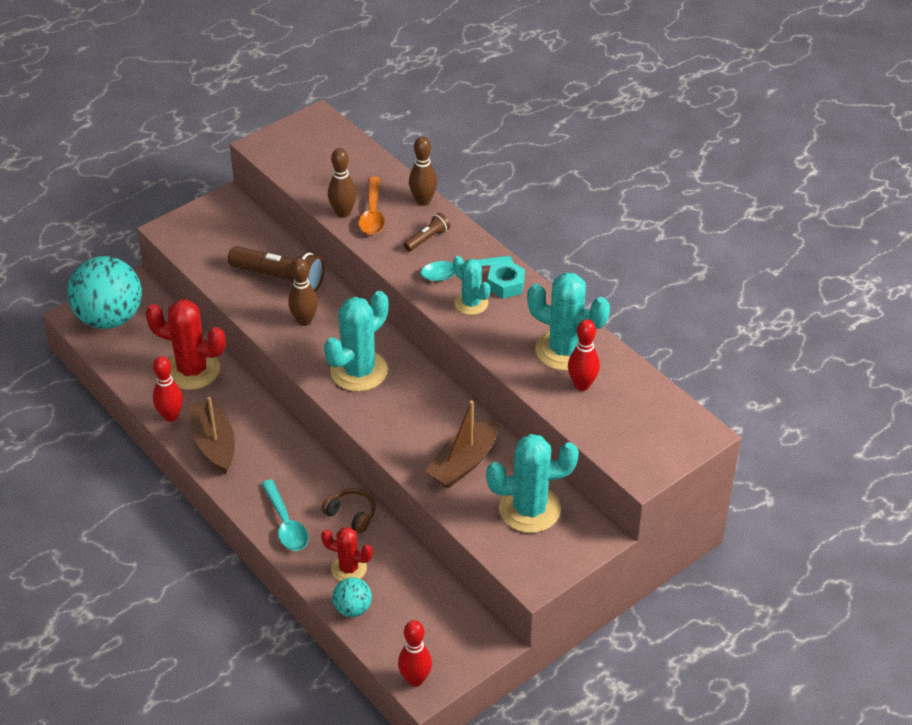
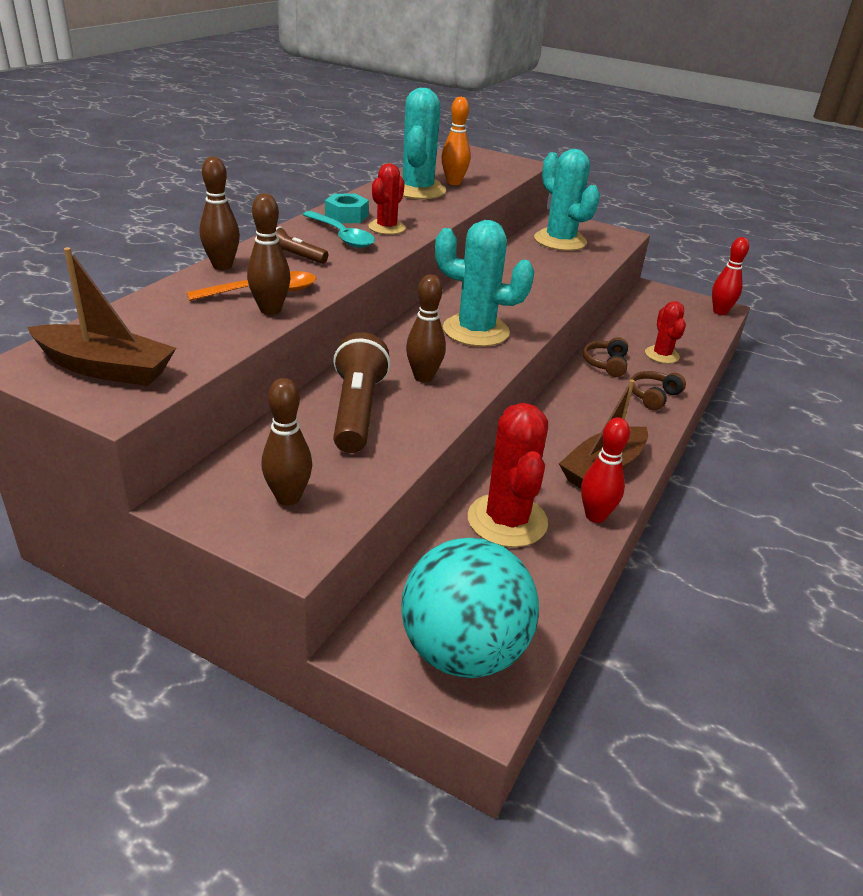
camera: 115 degrees left, 10 degrees down
turquoise spoon [261,479,308,551] -> brown headphones [630,371,686,410]
turquoise ball [332,577,372,617] -> none
brown boat [425,400,499,488] -> brown boat moved to [27,247,176,386]
turquoise cactus [453,256,490,315] -> red cactus [368,163,406,235]
red bowling pin [568,319,600,391] -> orange bowling pin [441,97,471,185]
none -> brown bowling pin [261,378,312,506]

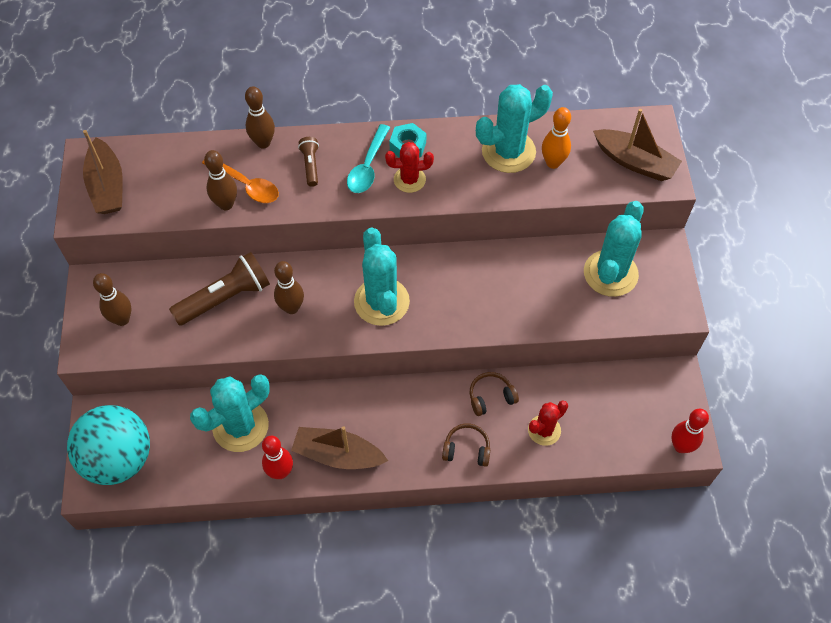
camera: 60 degrees right, 25 degrees up
red cactus [468,403,548,547] -> turquoise cactus [190,374,270,452]
none -> brown boat [593,109,682,181]

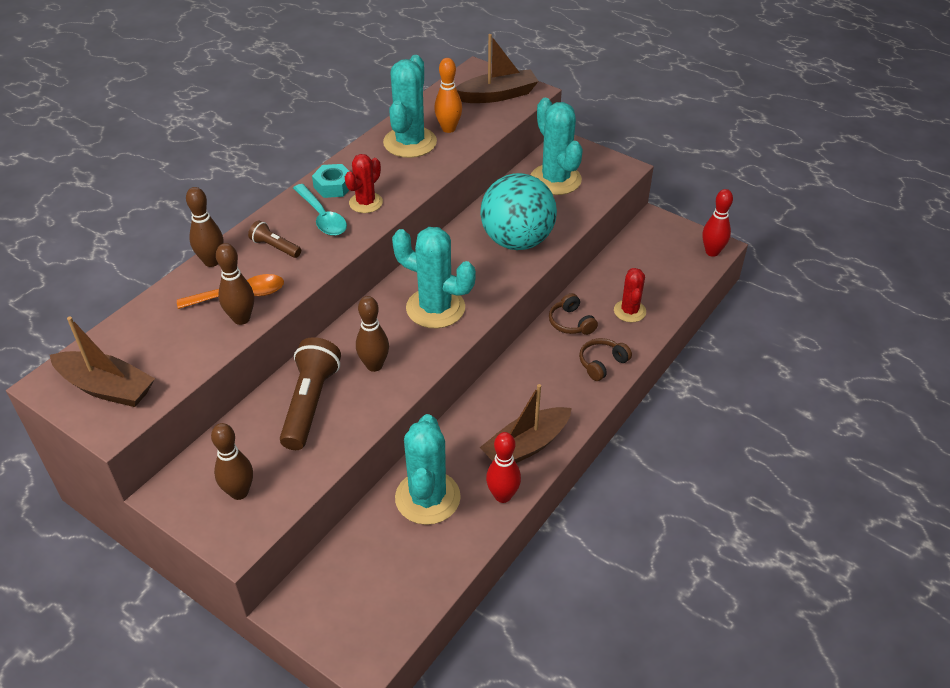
camera: 50 degrees left, 15 degrees down
turquoise ball [67,405,150,485] -> turquoise ball moved to [480,173,557,250]
brown headphones [470,372,519,416] -> brown headphones turned 45 degrees counterclockwise [549,293,598,335]

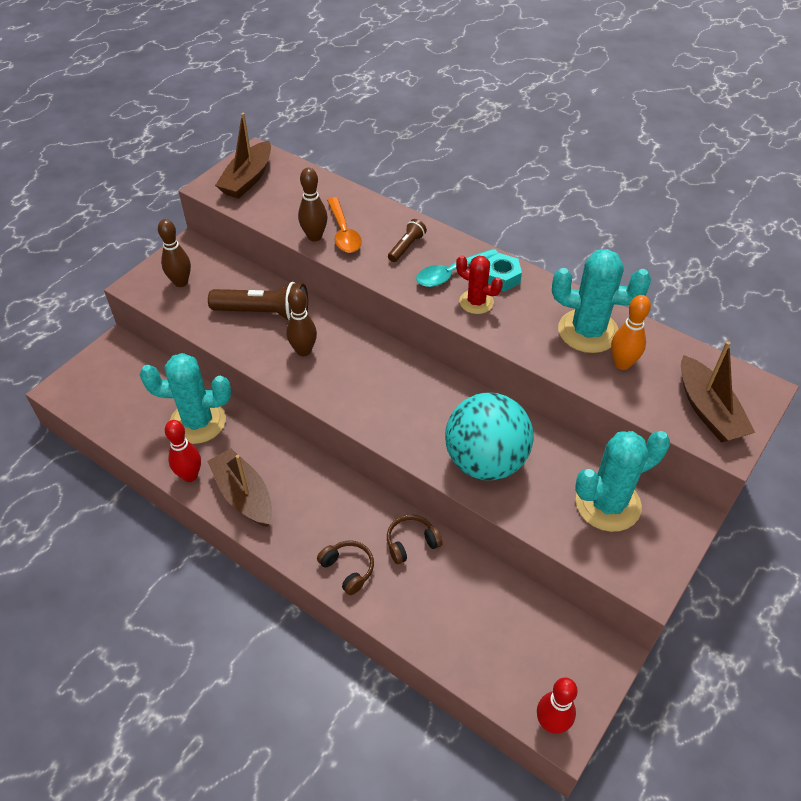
camera: 90 degrees right, 5 degrees up
brown bowling pin [186,187,223,267] -> none
turquoise cactus [392,227,476,328] -> none
red cactus [614,268,646,322] -> none

